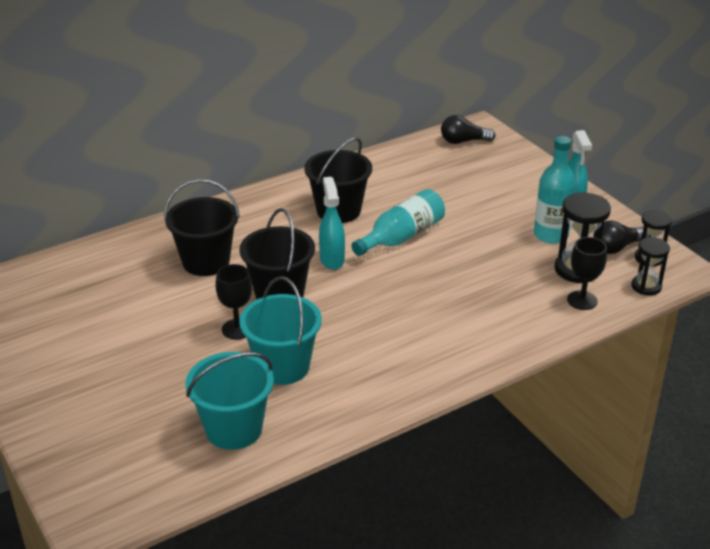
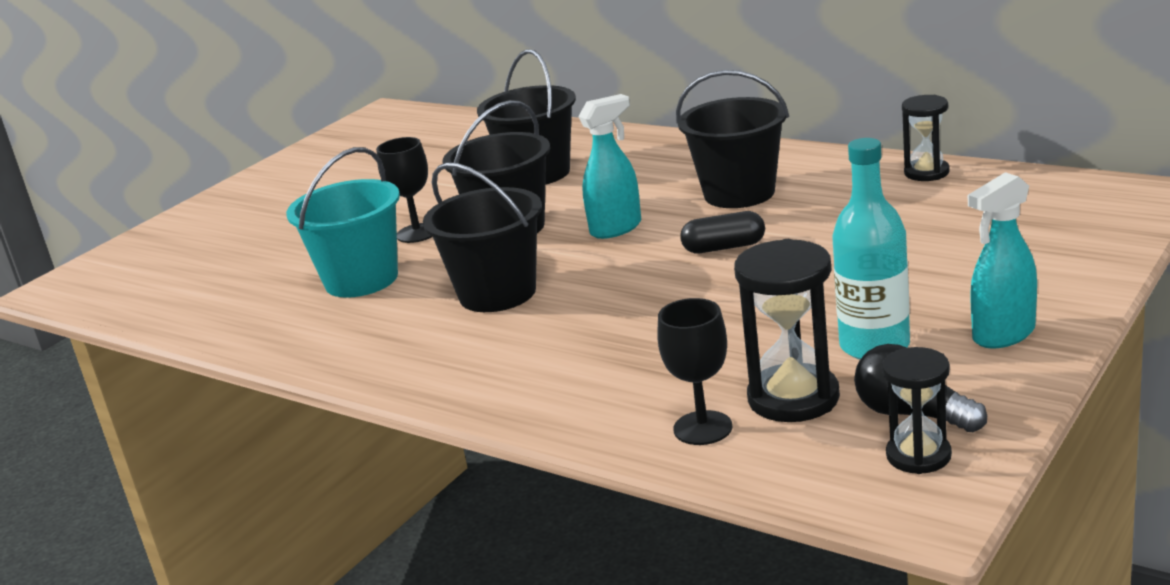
camera: 70 degrees right, 10 degrees down
turquoise bucket [185,352,274,450] -> none
turquoise bottle [351,189,445,256] -> black capsule [680,211,765,253]
black light bulb [441,115,496,144] -> none
black hourglass [632,237,670,295] -> black hourglass moved to [902,95,950,181]
none -> black bucket [423,162,542,312]

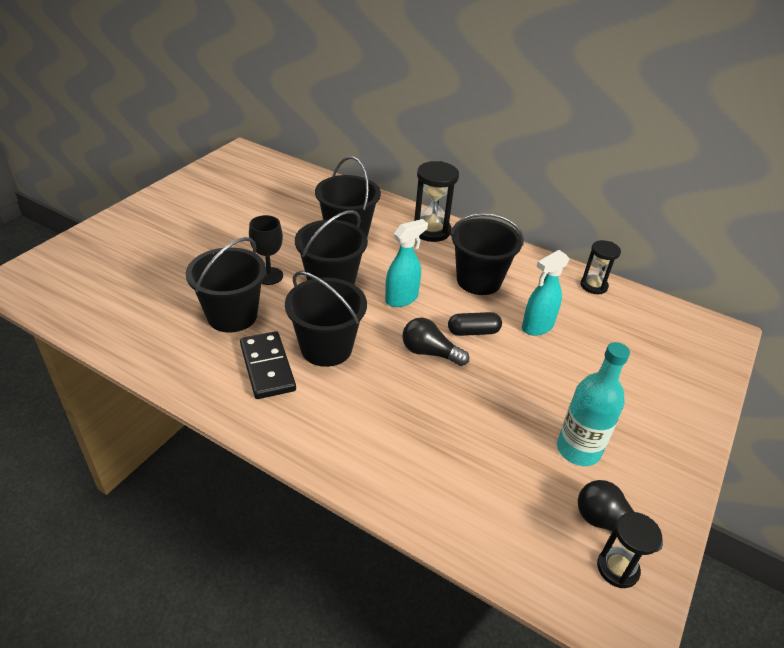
camera: 10 degrees left, 15 degrees up
turquoise bucket [286,147,400,298] -> black bucket [186,237,266,332]
black goblet [658,298,733,445] -> none
black hourglass [734,239,840,422] -> black hourglass moved to [414,161,459,242]
turquoise spray bottle [968,172,1037,348] -> turquoise spray bottle moved to [522,250,570,336]
none -> black domino [240,331,296,399]
none -> black light bulb [402,318,469,366]

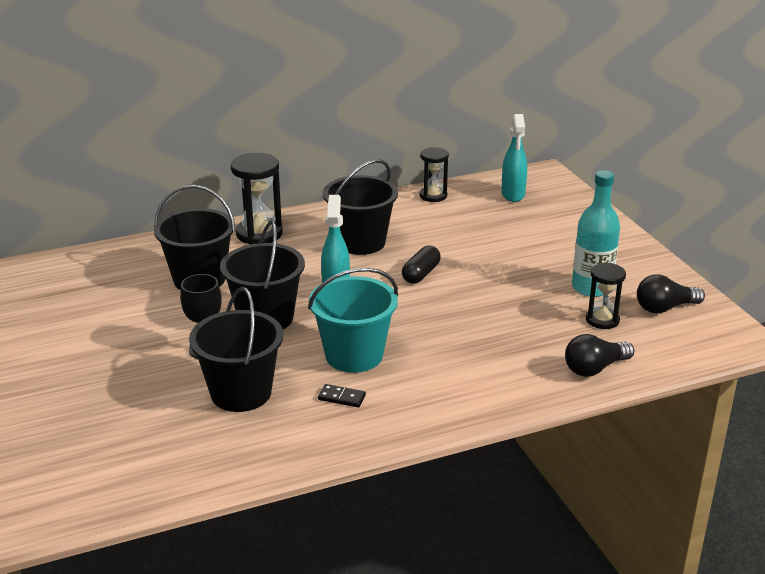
camera: 50 degrees left, 10 degrees down
black domino [240,331,296,399] -> black domino [318,384,366,408], size x0.48
black bucket [285,271,367,367] -> turquoise bucket [308,268,398,373]
black light bulb [402,318,469,366] -> black light bulb moved to [565,334,634,377]
turquoise spray bottle [522,250,570,336] -> turquoise spray bottle moved to [501,114,527,202]
black hourglass [597,512,662,588] -> black hourglass moved to [586,263,626,329]

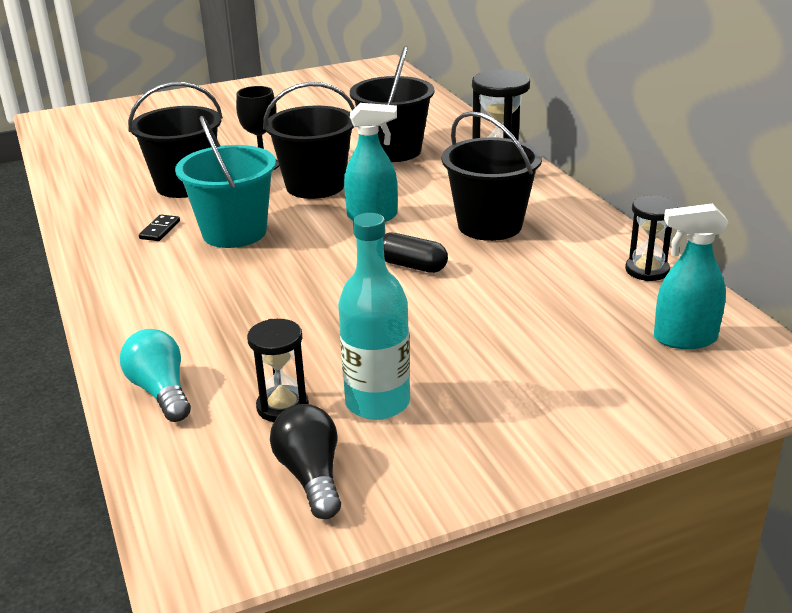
camera: 90 degrees right, 0 degrees up
black light bulb [565,334,634,377] -> turquoise light bulb [120,329,191,422]

